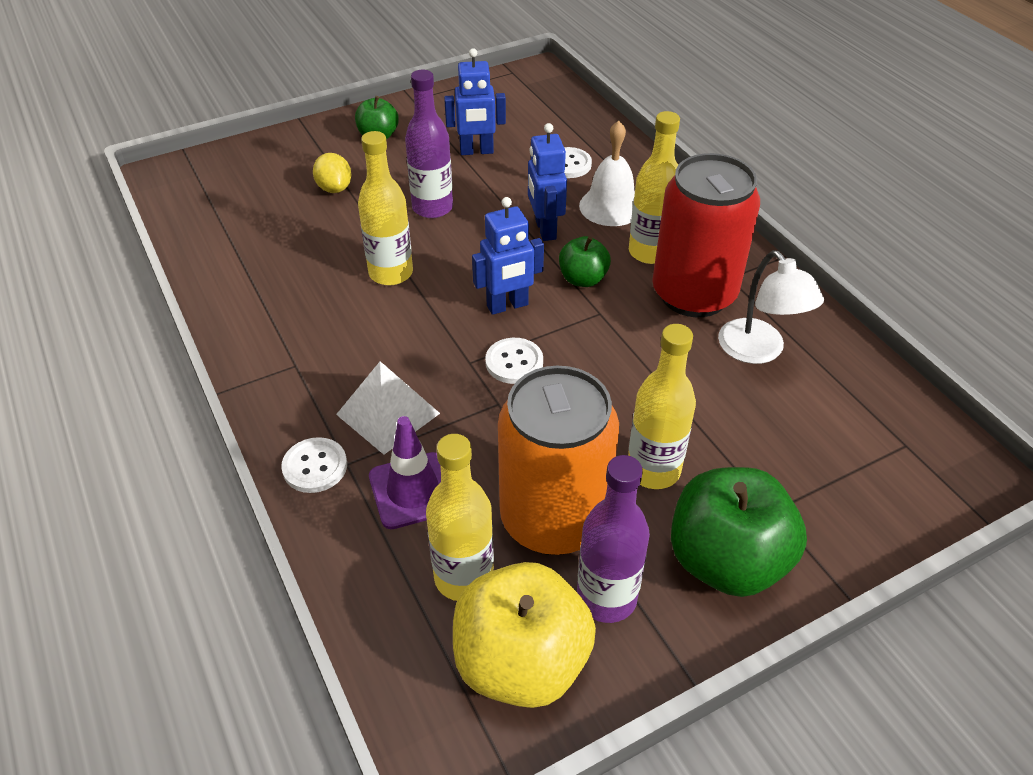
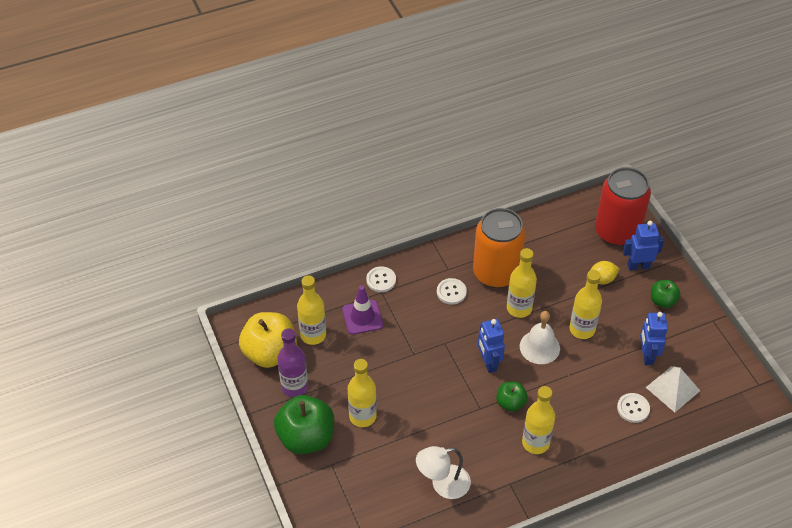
camera: 95 degrees right, 5 degrees up
white pyramid [336,361,440,455] -> white pyramid moved to [646,366,700,412]
purple bottle [405,70,453,218] -> yellow bottle [570,270,602,339]
white button [485,338,543,384] -> white button moved to [437,278,467,305]
orange can [498,366,619,555] -> orange can moved to [473,208,526,288]
blue robot [528,123,567,241] -> blue robot moved to [623,221,664,271]
white bell [579,121,635,226] -> white bell moved to [520,311,560,364]
red can [652,153,760,317] -> red can moved to [595,167,651,246]

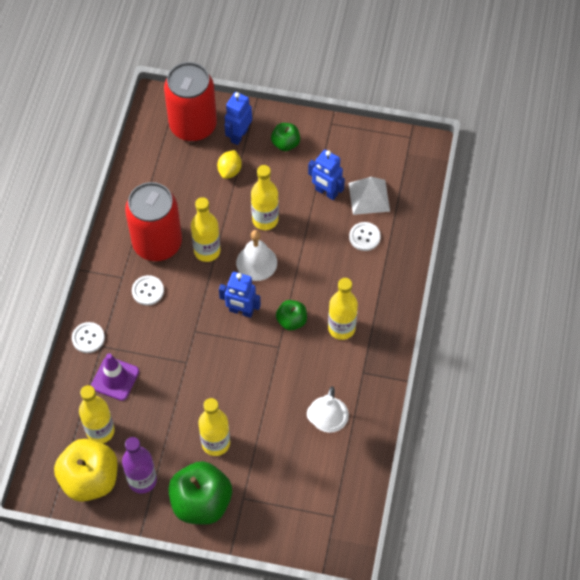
camera: 55 degrees left, 10 degrees up
orange can [473,208,526,288] -> red can [125,182,182,261]

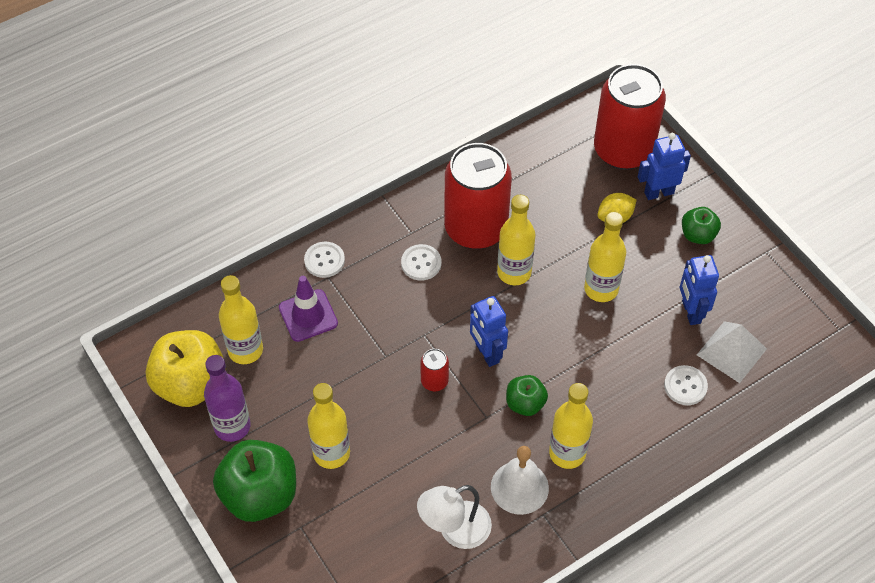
camera: 45 degrees right, 5 degrees down
white bell [236,230,277,281] -> white bell moved to [491,446,549,515]
none -> red can [420,349,449,391]

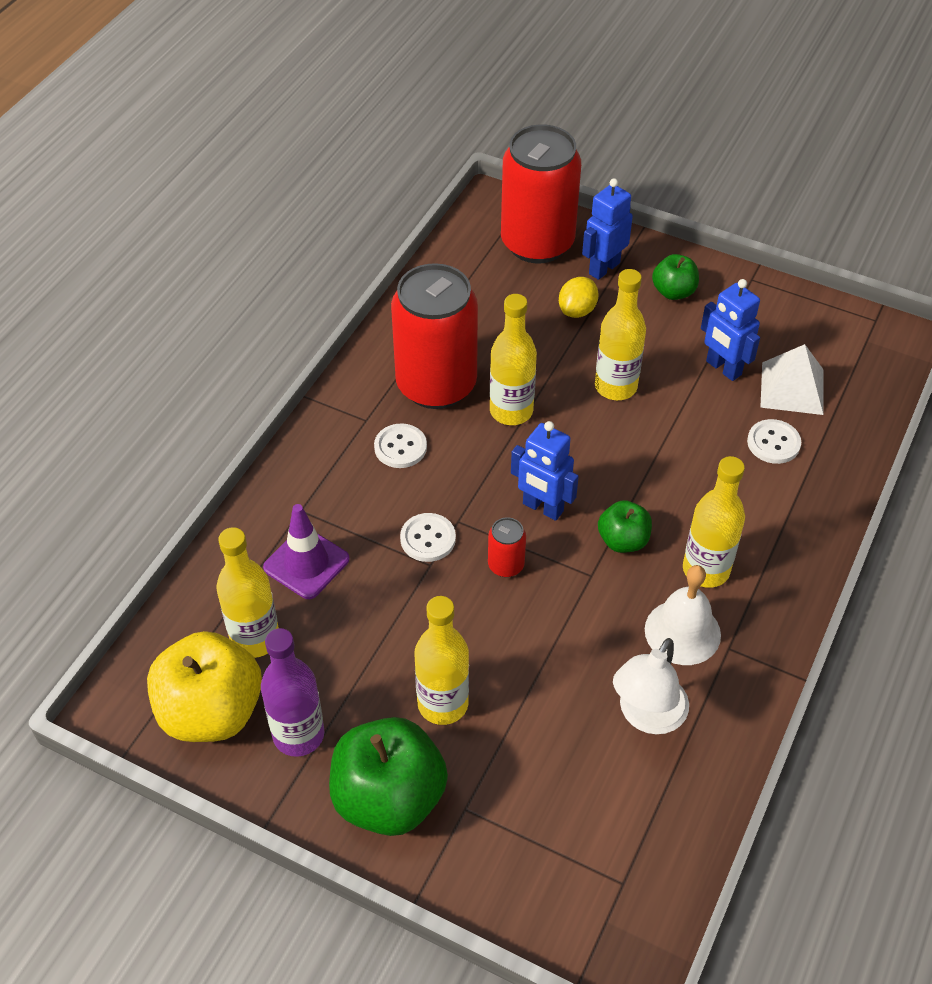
camera: 30 degrees left, 5 degrees down
white button [304,242,345,278] -> white button moved to [400,513,456,562]

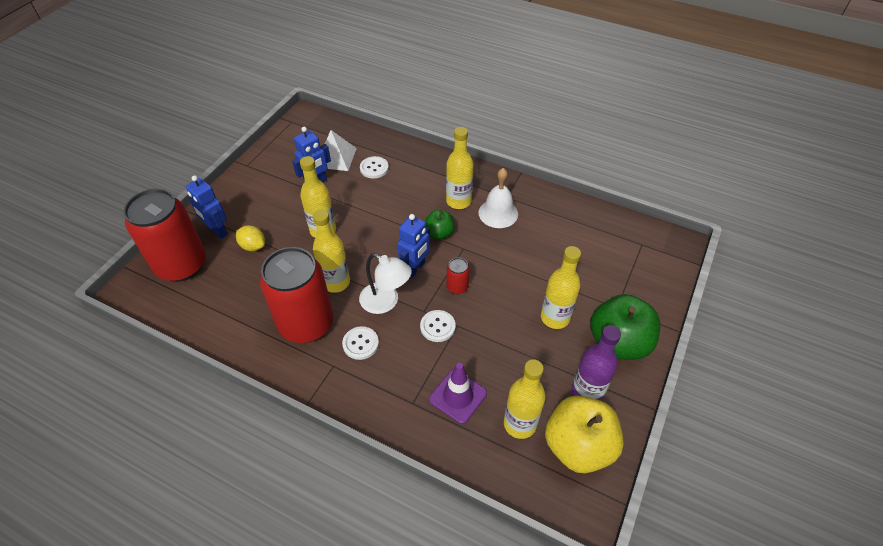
camera: 90 degrees left, 0 degrees up
white lamp [613,638,689,734] -> white lamp moved to [359,253,412,314]
green apple [652,254,699,300] -> none

